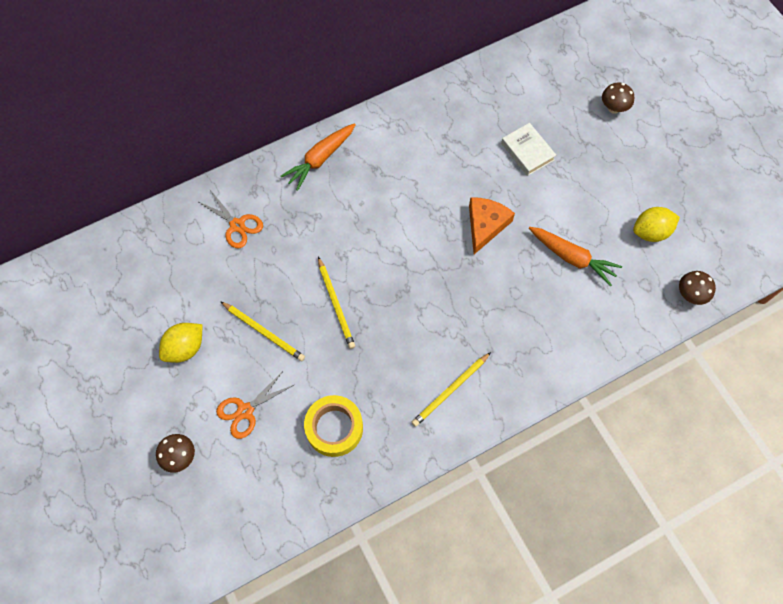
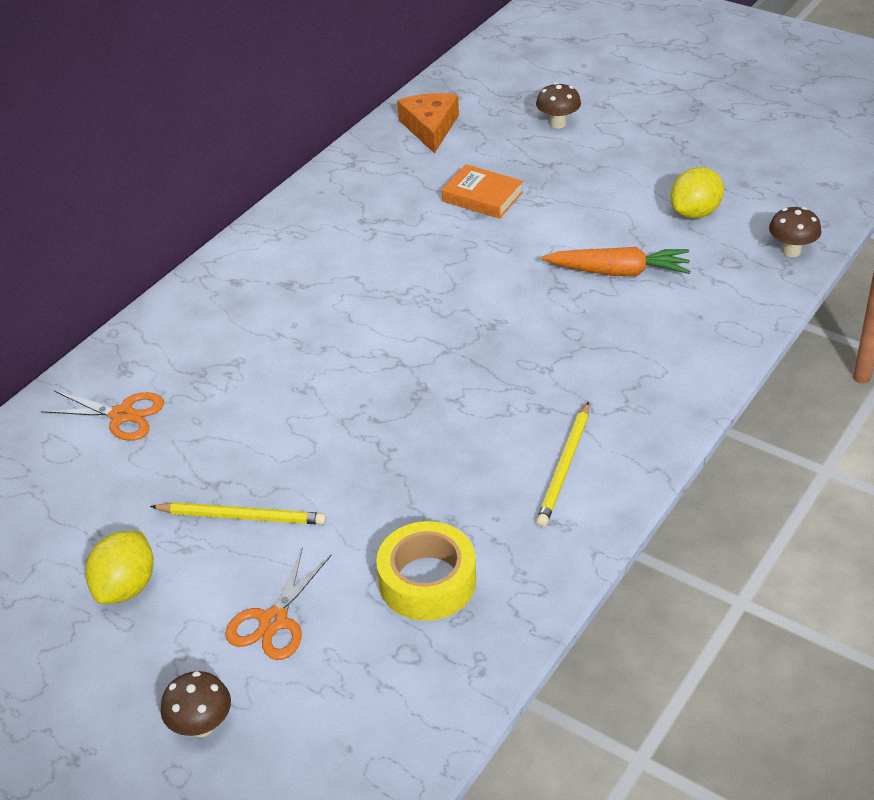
camera: 25 degrees left, 25 degrees down
orange carrot [281,123,356,191] -> none
yellow pencil [318,257,355,349] -> none
orange cheese [469,197,515,254] -> orange cheese moved to [397,93,459,153]
white book [501,123,556,176] -> orange book [442,164,523,219]

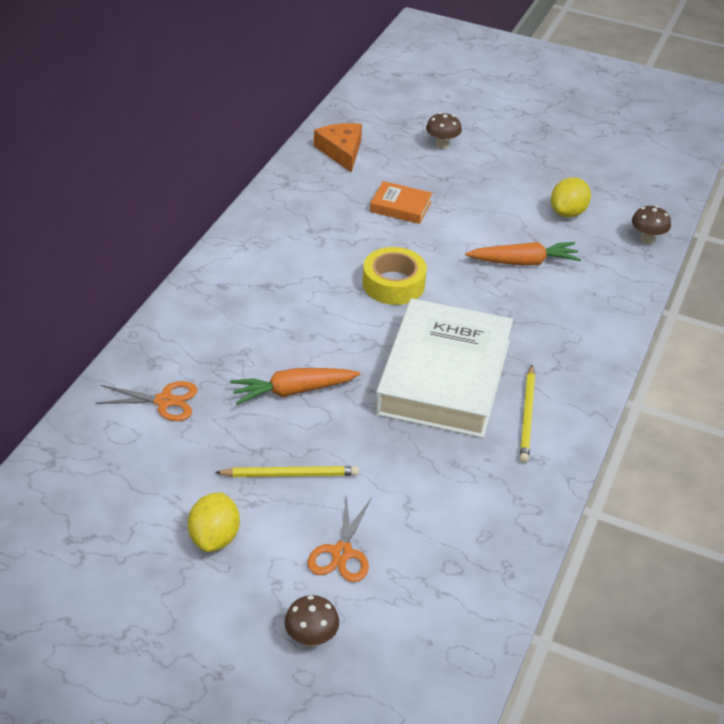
camera: 15 degrees left, 0 degrees up
yellow tape [376,521,476,621] -> yellow tape moved to [363,247,427,305]
none -> orange carrot [230,368,360,405]
none -> white book [375,298,513,438]

